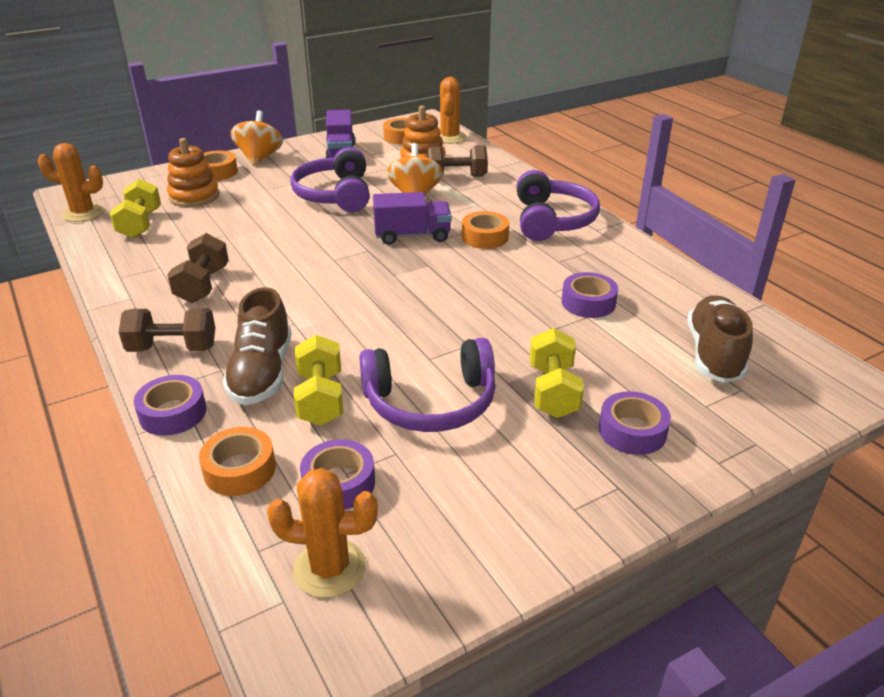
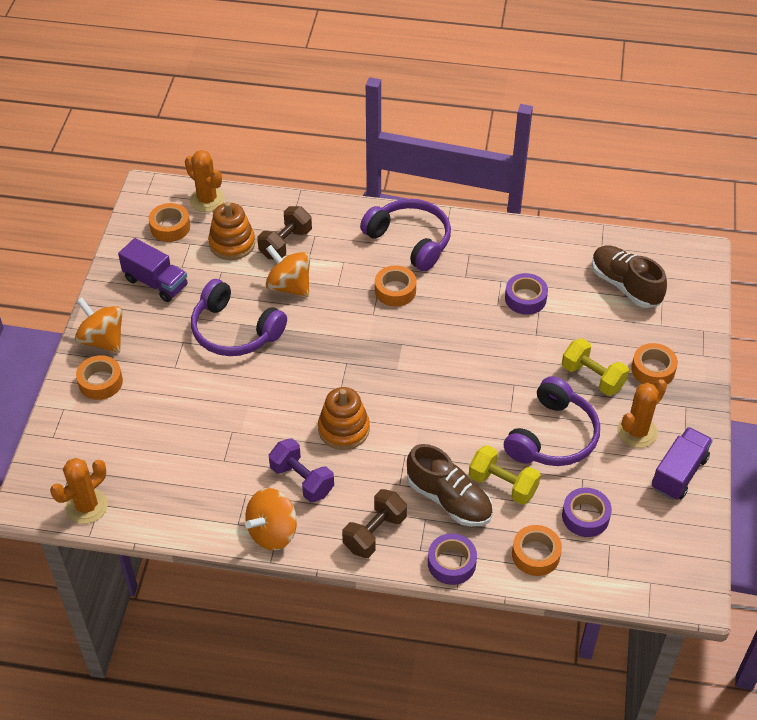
camera: 50 degrees left, 15 degrees up
yellow dumbbell [109,179,161,238] -> none
orange stacking toy [167,138,219,207] -> orange stacking toy moved to [318,387,370,450]
brown dumbbell [167,233,229,303] -> purple dumbbell [269,438,334,503]
orange cactus [267,468,378,598] -> orange cactus moved to [617,379,667,448]
purple truck [373,192,451,245] -> purple truck moved to [652,427,713,500]
purple tape [599,391,671,455] -> orange tape [631,343,678,385]
none -> orange spinning top [245,488,297,551]

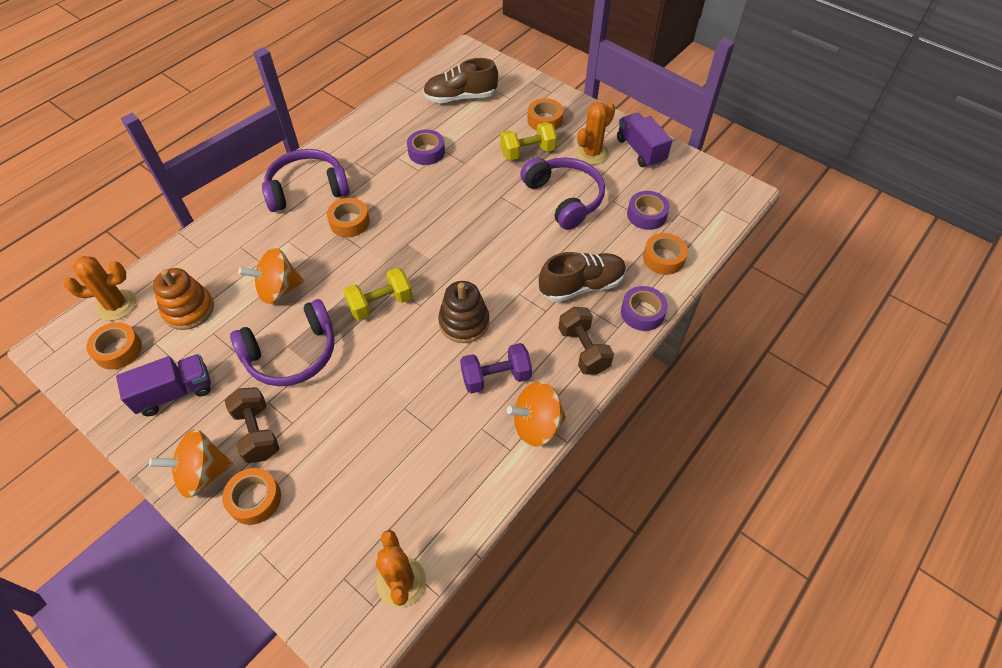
camera: 60 degrees left, 5 degrees up
orange spinning top [245,488,297,551] -> orange spinning top turned 90 degrees clockwise [507,382,566,447]
brown dumbbell [257,206,312,259] -> brown dumbbell moved to [225,387,280,463]
orange stacking toy [318,387,370,450] -> brown stacking toy [438,281,489,343]
yellow dumbbell [469,445,541,505] -> yellow dumbbell moved to [343,268,413,320]
orange cactus [617,379,667,448] -> orange cactus turned 60 degrees clockwise [576,102,615,165]

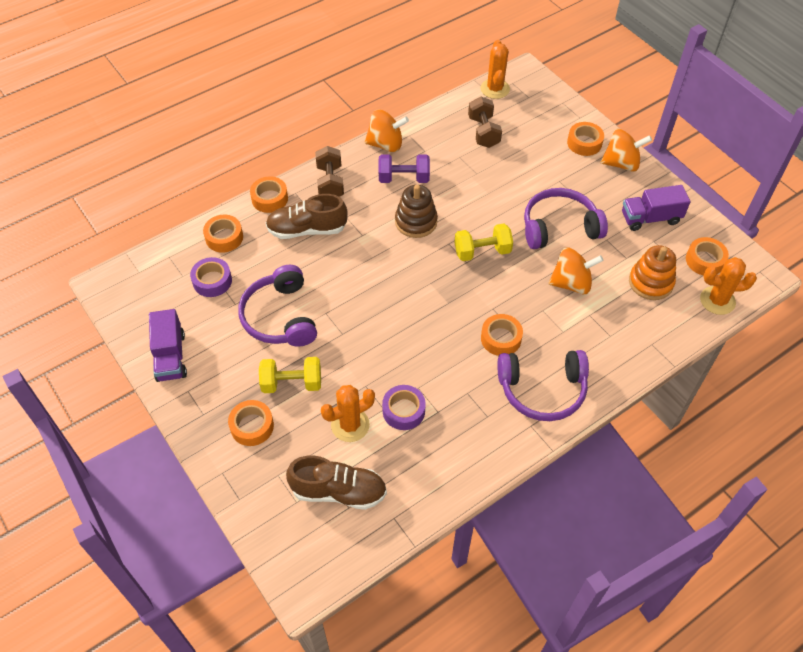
camera: 165 degrees left, 0 degrees up
brown dumbbell [225,387,280,463] -> brown dumbbell moved to [468,97,502,148]
orange cactus [576,102,615,165] -> orange cactus moved to [321,385,375,442]
purple tape [621,286,668,331] -> orange tape [250,176,288,213]

